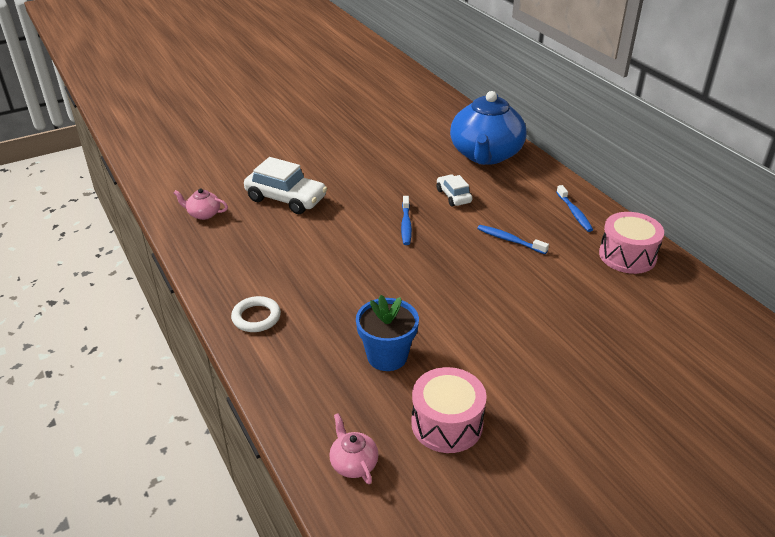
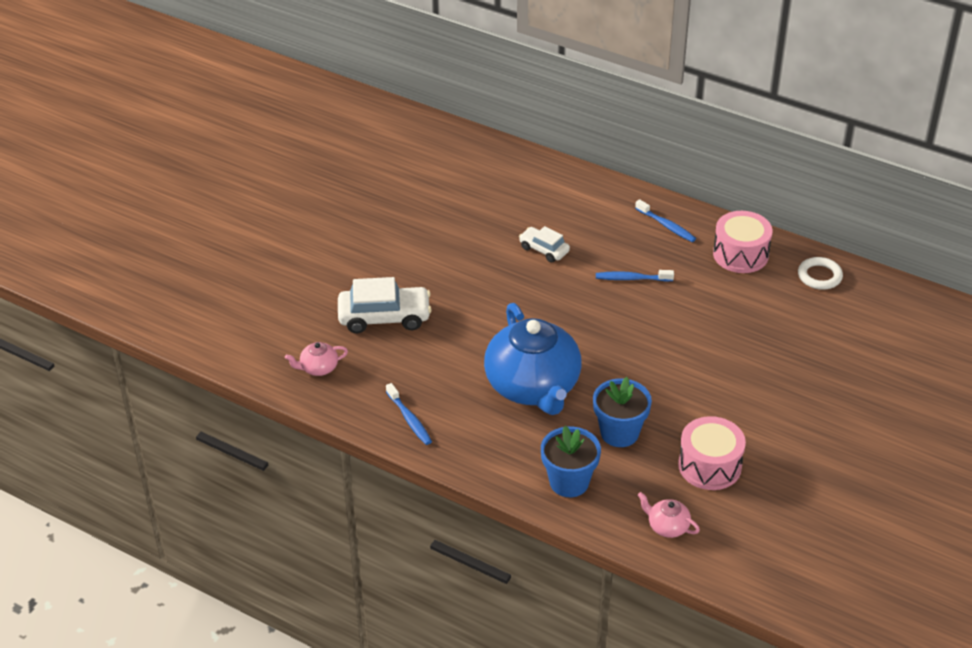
camera: 30 degrees left, 5 degrees up
white ring [231,296,281,332] -> white ring moved to [798,257,843,290]
blue toothbrush [401,196,412,245] -> blue toothbrush moved to [386,383,432,445]
blue teapot [450,91,526,165] -> blue teapot moved to [484,303,582,415]
none -> blue flower pot [541,426,601,497]

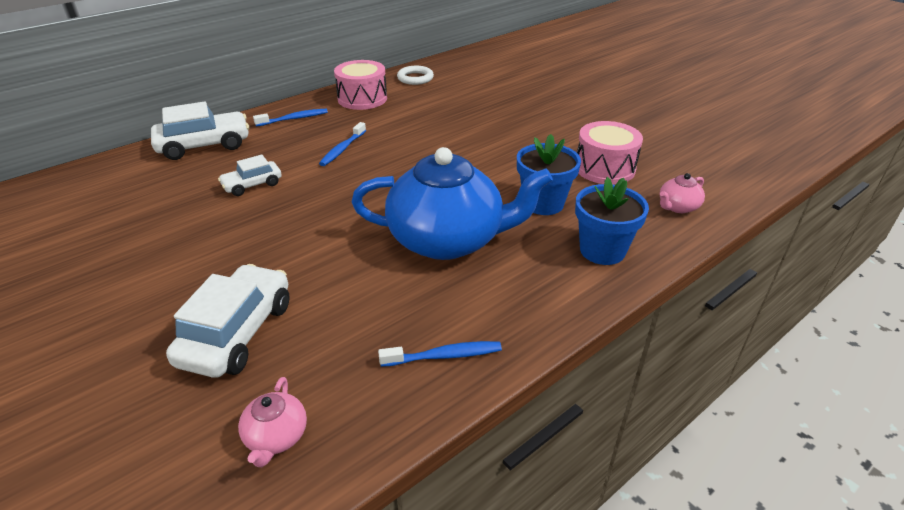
camera: 70 degrees left, 5 degrees down
none -> white car [151,101,249,160]

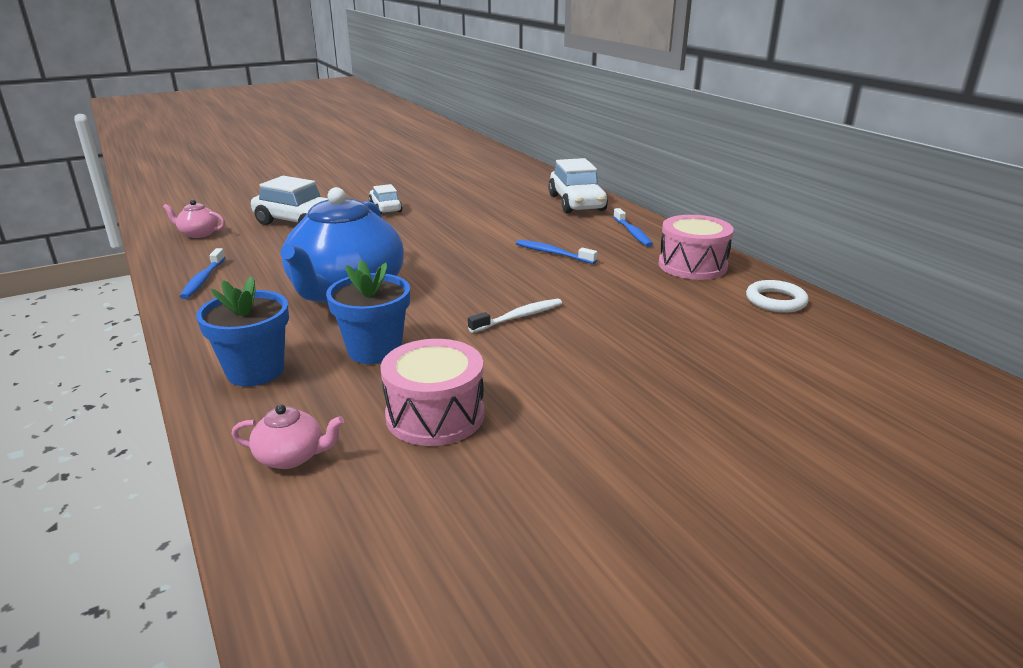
camera: 100 degrees right, 10 degrees down
white car [218,155,282,196] -> white car moved to [369,184,403,214]
pink teapot [660,173,705,213] -> pink teapot turned 120 degrees clockwise [232,404,344,469]
none -> white toothbrush [468,298,562,333]

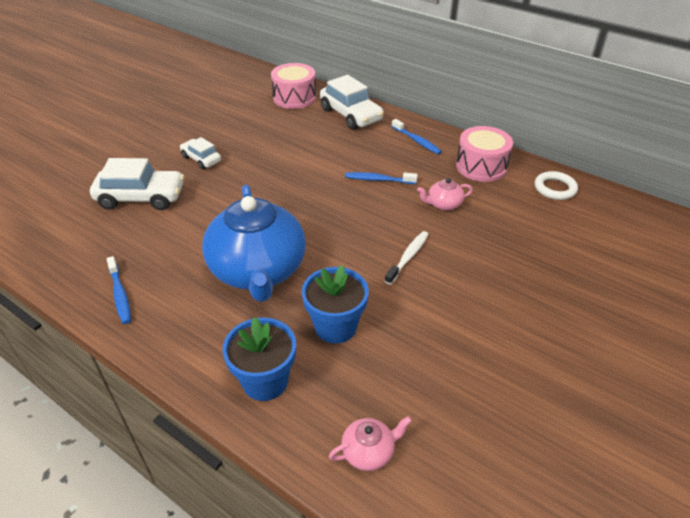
camera: 25 degrees left, 15 degrees up
pink teapot [163,200,225,238] -> pink teapot moved to [417,178,473,211]
pink drum [380,339,484,446] -> pink drum moved to [271,63,316,109]

